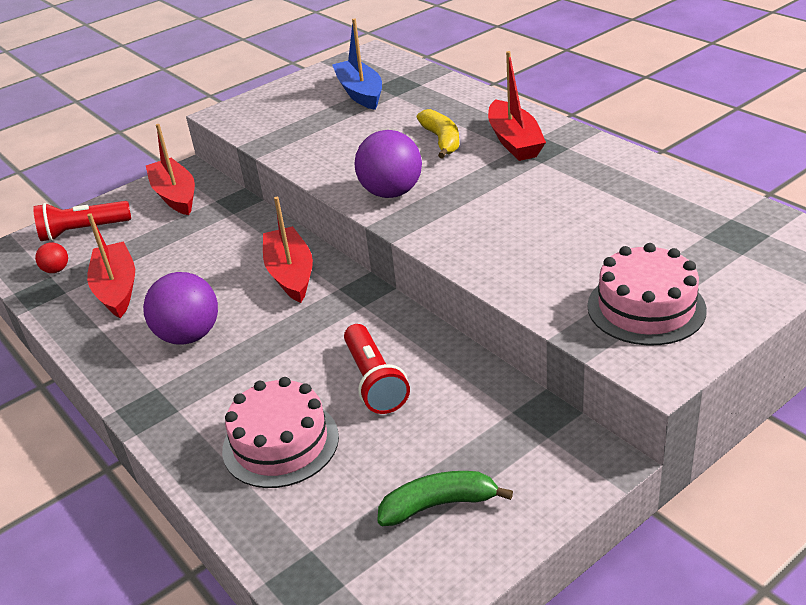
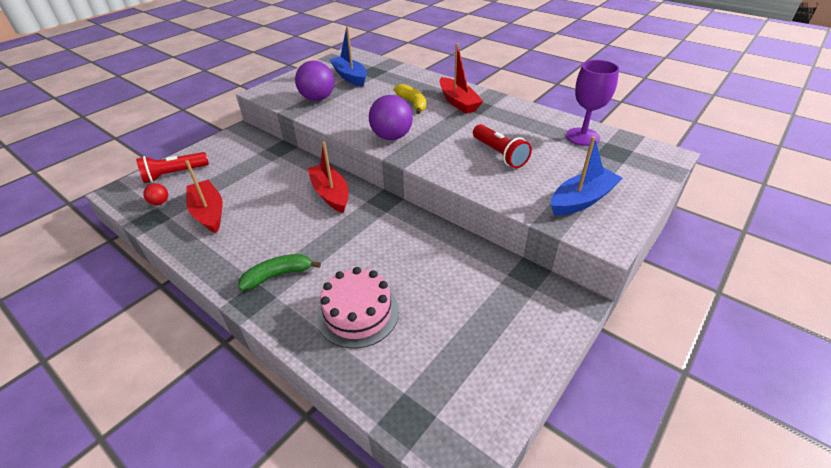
camera: 15 degrees left, 5 degrees up
purple ball [143,272,218,345] -> purple ball moved to [295,61,334,101]
red boat [146,124,195,215] -> none
red flashlight [344,324,410,414] -> red flashlight moved to [473,124,532,168]
green banana [377,471,513,526] -> green banana moved to [238,254,321,291]
pink cake [587,243,707,346] -> blue boat [551,136,623,216]
none -> purple goblet [566,60,619,146]

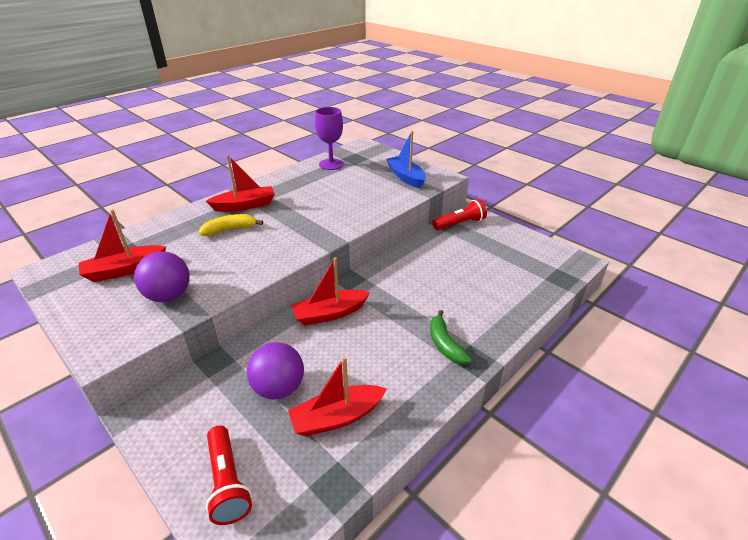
camera: 85 degrees left, 5 degrees down
red ball [143,183,168,205] -> none
pink cake [317,267,399,348] -> none
blue boat [329,26,367,87] -> red boat [79,209,166,282]
purple ball [369,95,413,140] -> purple ball moved to [247,342,304,400]
red flashlight [473,124,532,168] -> red flashlight moved to [432,199,487,230]

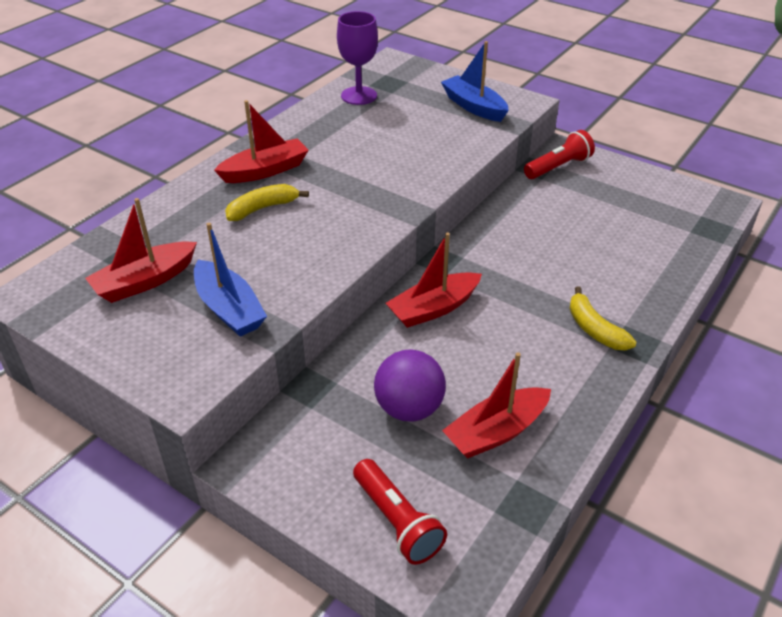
camera: 10 degrees left, 5 degrees up
purple ball [134,251,190,302] -> blue boat [194,223,267,337]
green banana [430,310,472,365] -> yellow banana [569,286,636,350]

